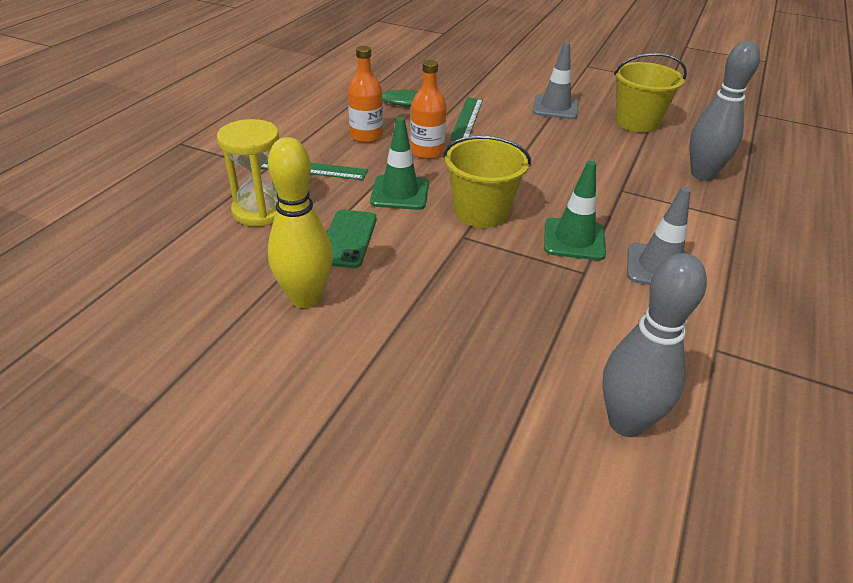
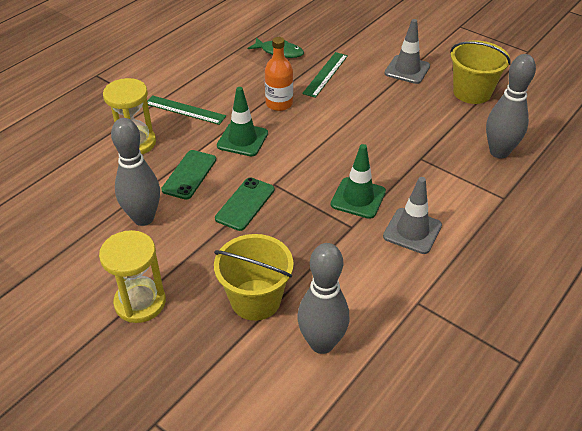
camera: 15 degrees right, 5 degrees up
yellow bowling pin [268,137,333,308] -> grey bowling pin [111,118,160,226]
orange bottle [348,46,383,143] -> none
yellow bucket [443,136,531,228] -> yellow bucket moved to [214,234,294,321]
none -> yellow hourglass [99,230,166,323]
none -> green phone [215,177,274,231]

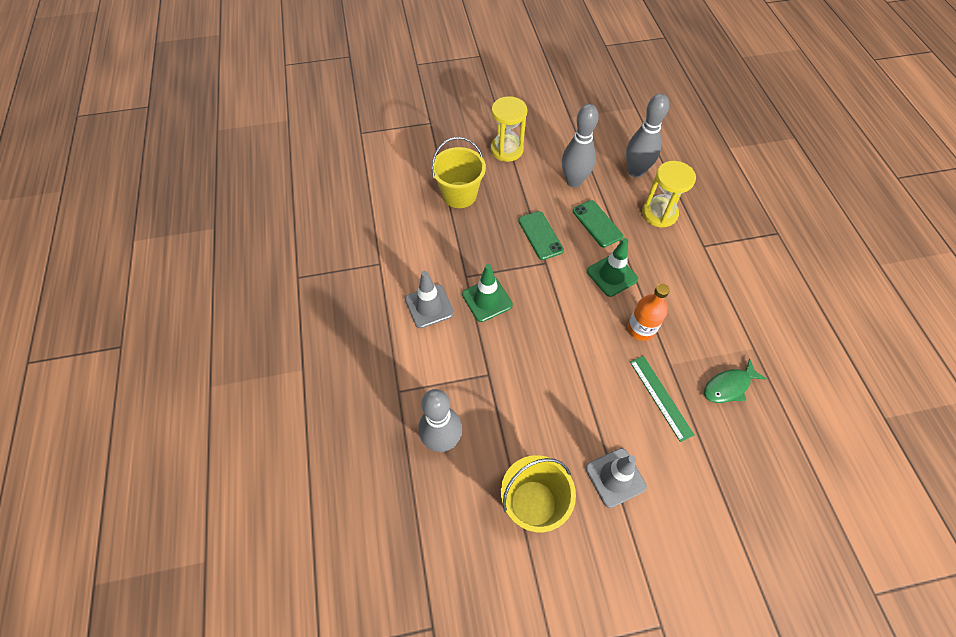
camera: 130 degrees right, 15 degrees up
green ruler [147,95,226,125] -> none
grey bowling pin [297,243,350,354] -> grey bowling pin moved to [626,94,669,177]

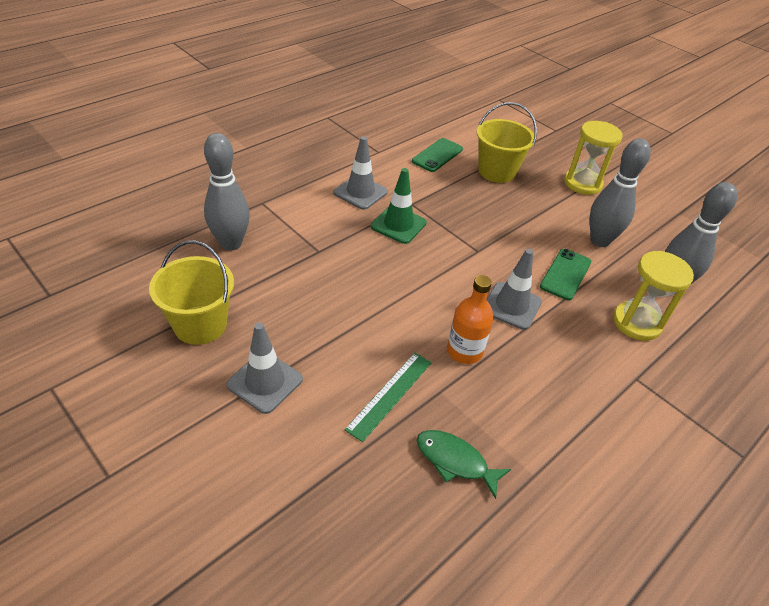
camera: 55 degrees right, 15 degrees down
green phone [518,211,564,260] -> green phone moved to [412,138,463,172]
green traffic cone [587,238,638,297] -> grey traffic cone [486,249,542,330]

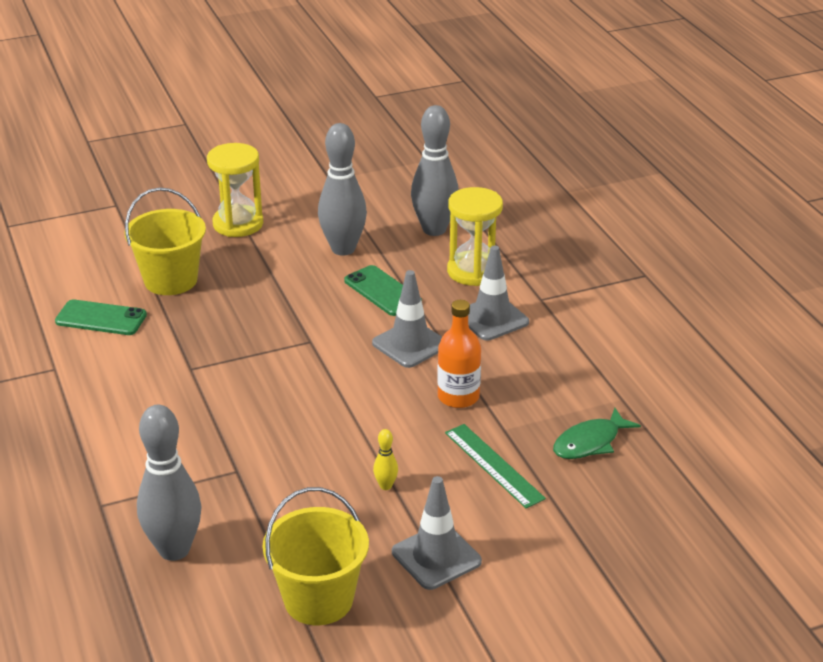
camera: 65 degrees left, 10 degrees down
grey traffic cone [333,136,388,210] -> grey traffic cone moved to [468,246,529,341]
green traffic cone [371,168,427,244] -> none
green phone [412,138,463,172] -> green phone turned 45 degrees counterclockwise [55,299,147,335]
none -> yellow bowling pin [373,429,398,490]

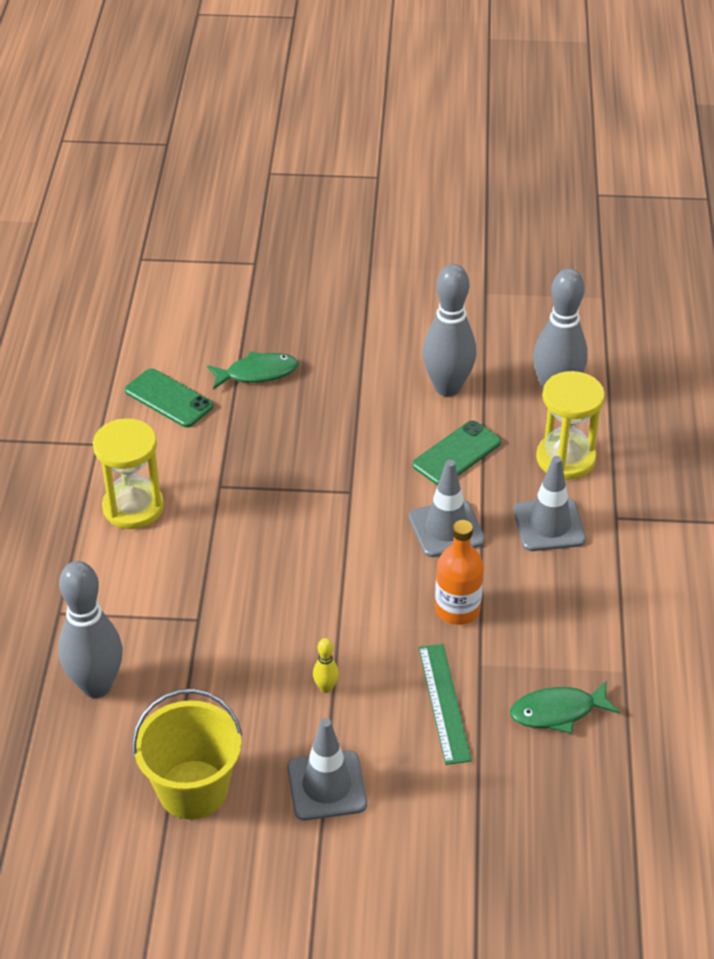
camera: 25 degrees right, 10 degrees up
yellow bucket [124,188,206,295] -> green fish [207,351,299,390]
yellow hourglass [207,143,263,237] -> yellow hourglass moved to [93,418,164,529]
green phone [344,265,422,316] -> green phone turned 60 degrees clockwise [412,420,501,485]

